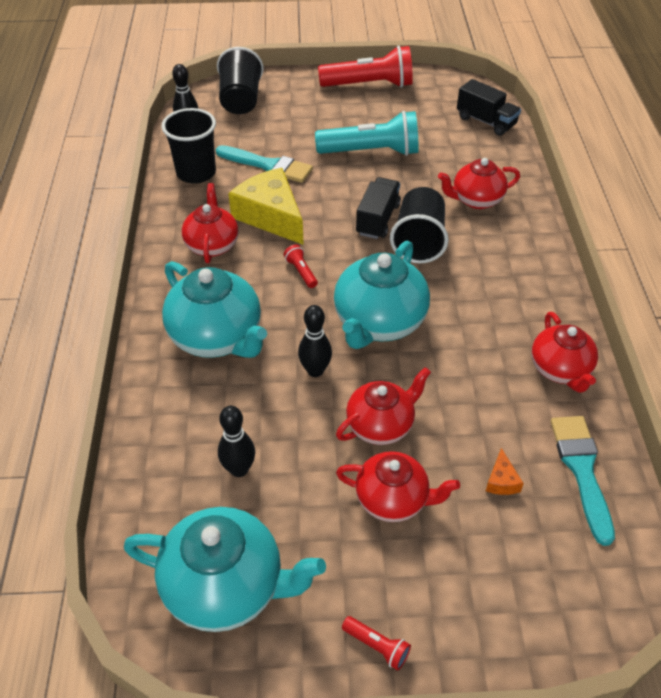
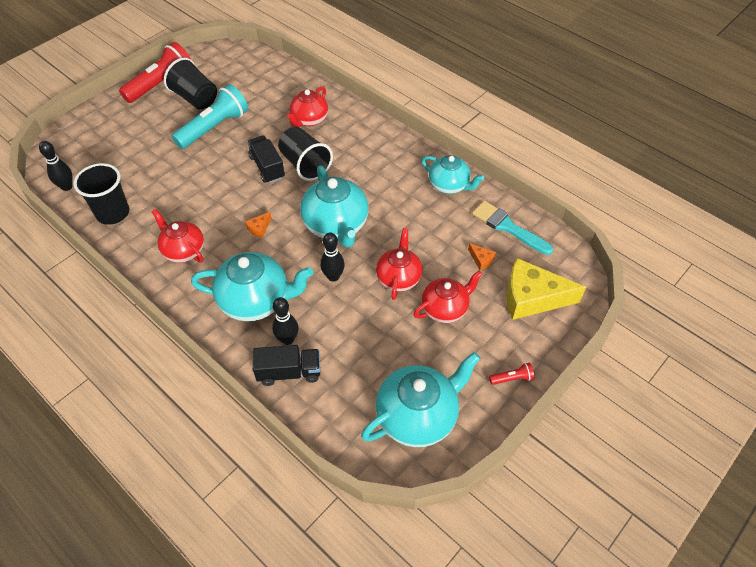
camera: 45 degrees left, 5 degrees up
turquoise brush [216,145,313,183] -> none
black cup [217,47,264,114] -> black cup moved to [164,58,217,110]
black bowling pin [218,406,255,477] -> black bowling pin moved to [272,297,298,345]
yellow cheese [228,168,304,245] -> yellow cheese moved to [507,258,586,320]
red flashlight [284,245,318,288] -> orange cheese [245,212,271,238]
black truck [457,79,521,136] -> black truck moved to [253,345,320,386]
red teapot [532,312,598,393] -> turquoise teapot [422,155,484,194]

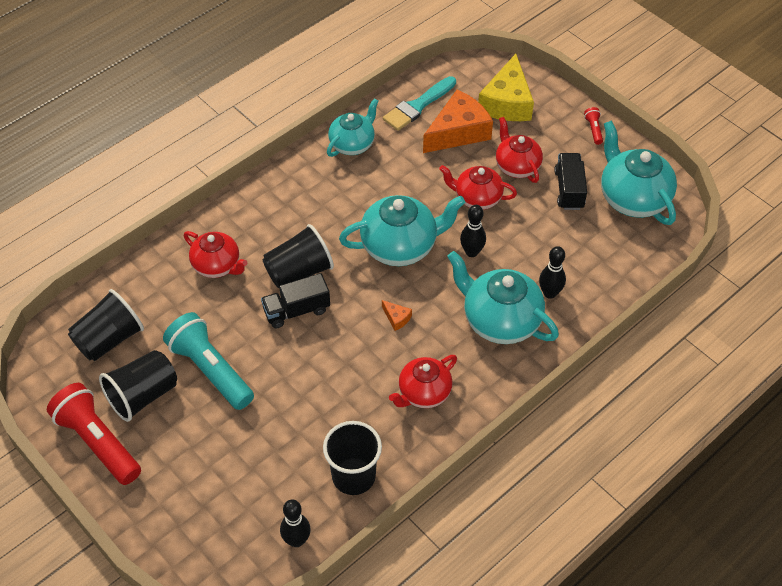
camera: 85 degrees left, 0 degrees up
turquoise teapot [191,252,313,321] -> turquoise teapot turned 60 degrees counterclockwise [447,251,559,344]
black truck [253,345,320,386] -> black truck moved to [554,153,587,210]
orange cheese [468,243,496,270] -> orange cheese [423,90,493,153], size x2.47
none -> black cup [68,289,144,361]

